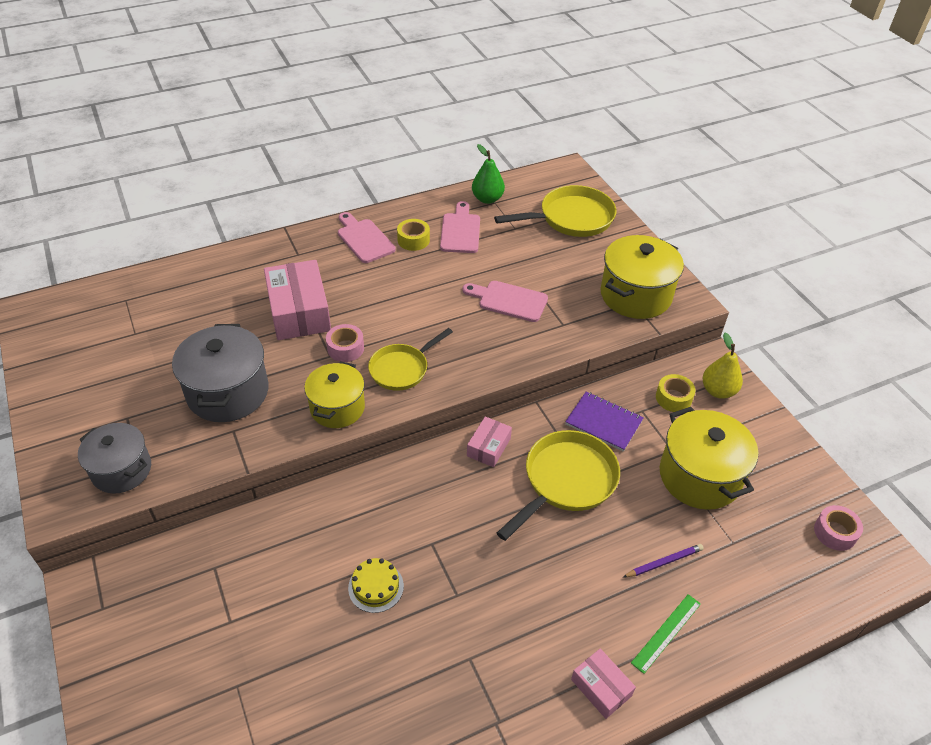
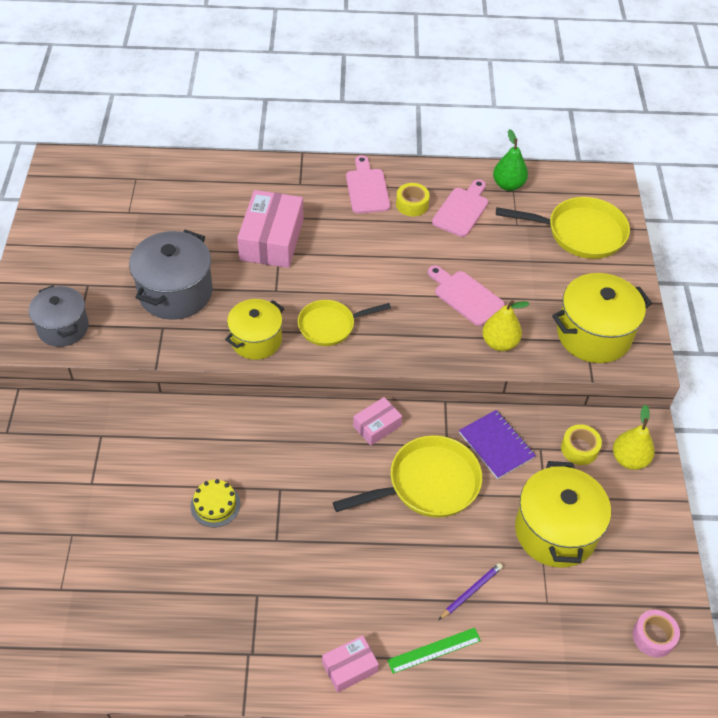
camera: 25 degrees right, 5 degrees up
pink tape [326,324,364,362] -> none
pink box [571,649,636,719] -> pink box turned 75 degrees clockwise [322,635,379,693]
purple pencil [623,544,704,577] -> purple pencil turned 45 degrees counterclockwise [438,563,503,620]
none -> yellow pear [482,300,529,351]

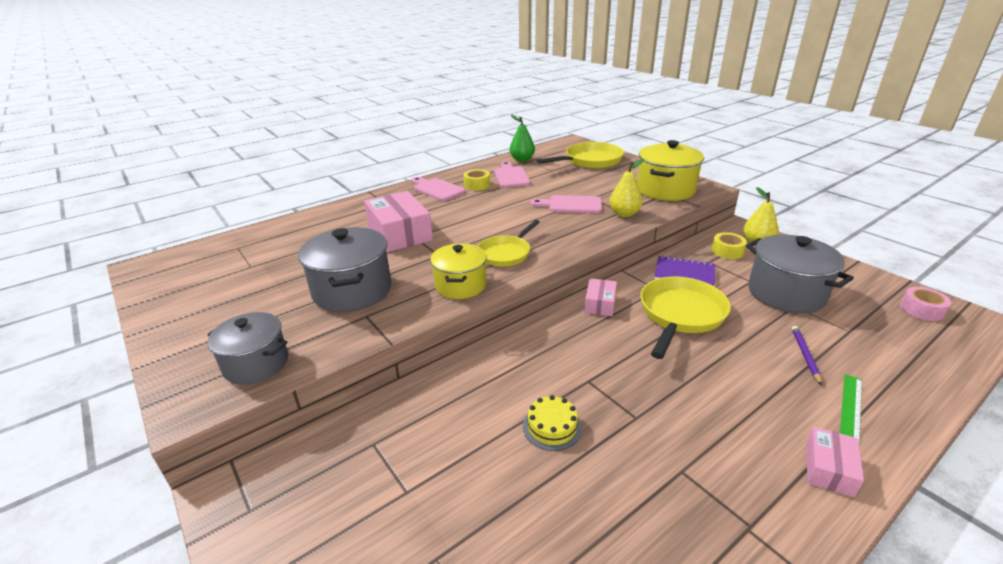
camera: 35 degrees left, 20 degrees down
yellow pot [515,461,611,568] -> grey pot [746,235,854,313]

